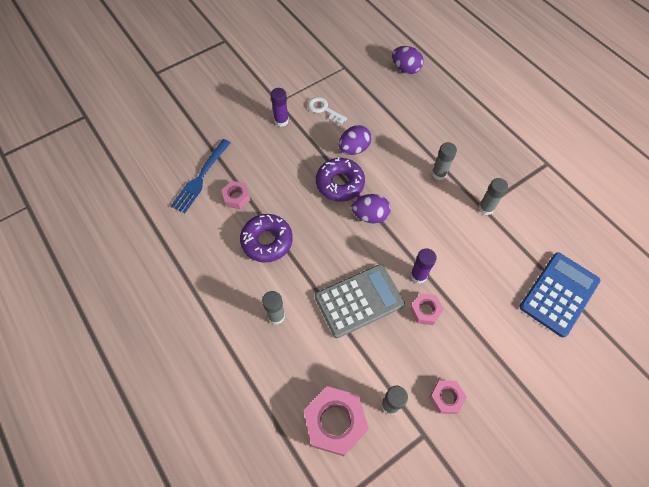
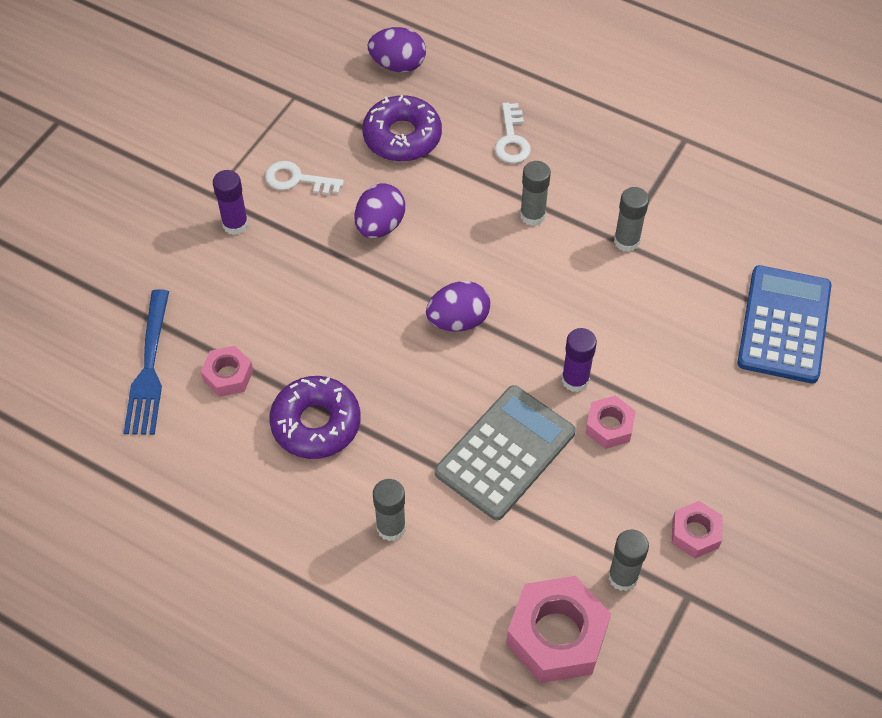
camera: 25 degrees left, 5 degrees down
purple donut [316,157,365,202] -> purple donut moved to [362,95,442,161]
none -> white key [495,103,531,163]

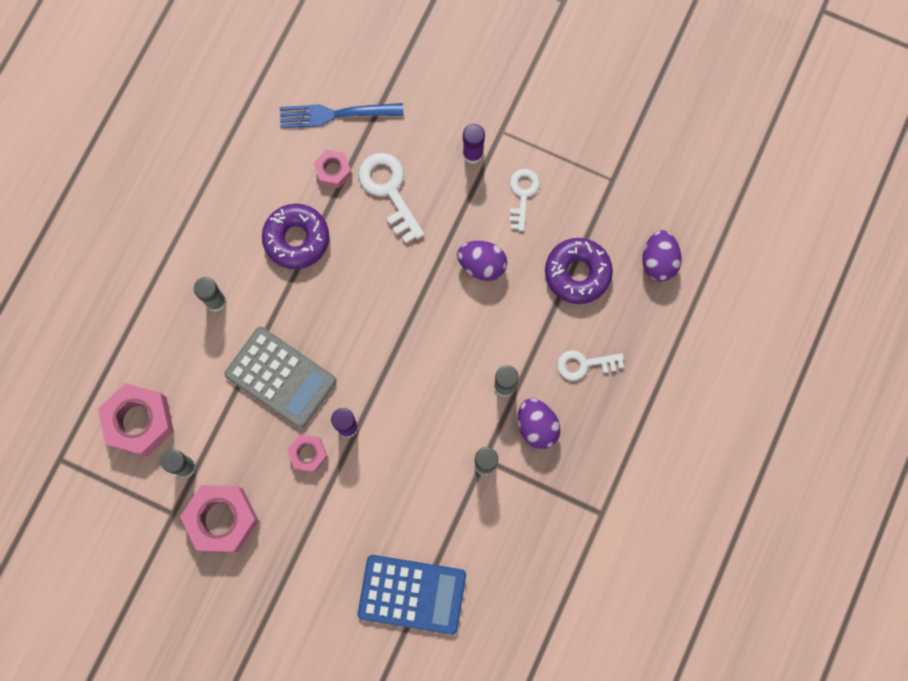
camera: 85 degrees right, 20 degrees up
purple egg [426,281,490,332] -> purple egg moved to [518,398,560,449]
pink nut [672,501,723,558] -> pink nut [180,485,259,552], size x1.84
none -> white key [358,153,424,243]

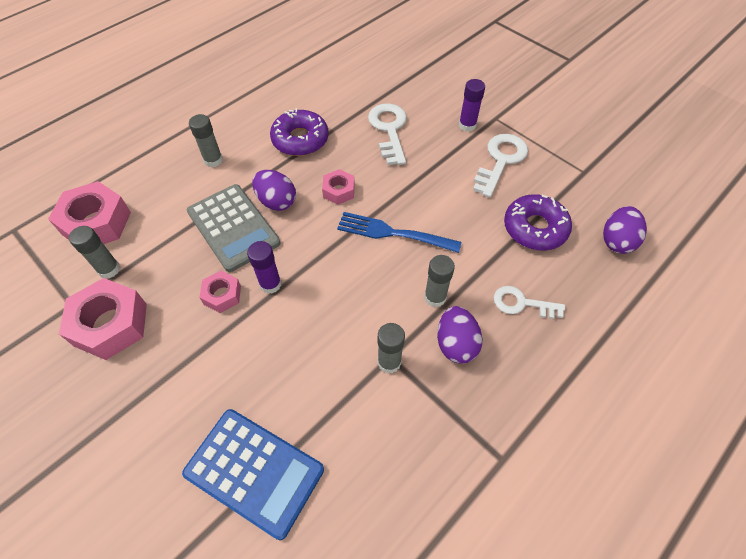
camera: 20 degrees right, 20 degrees down
blue fork [280,103,403,129] -> blue fork moved to [337,212,461,253]
pink nut [314,149,352,188] -> pink nut moved to [322,169,355,205]
purple egg [457,241,507,281] -> purple egg moved to [252,170,296,211]
white key [509,169,540,231] -> white key [473,134,528,198], size x1.52

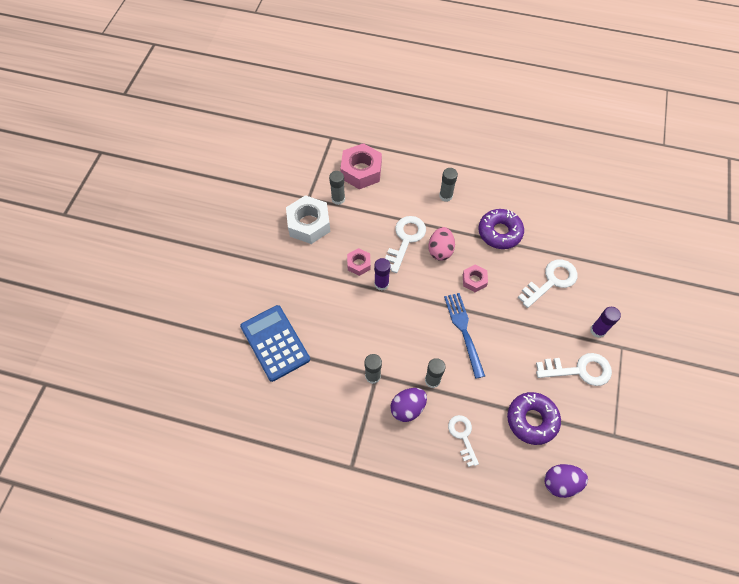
camera: 60 degrees right, 5 degrees up
pink nut [59,278,147,360] -> white nut [286,195,330,244]
blue calculator [182,409,324,540] -> blue calculator turned 150 degrees clockwise [240,305,310,382]
grey calculator [187,184,281,272] -> white key [385,216,426,273]
purple egg [252,170,296,211] -> pink egg [428,227,455,261]

